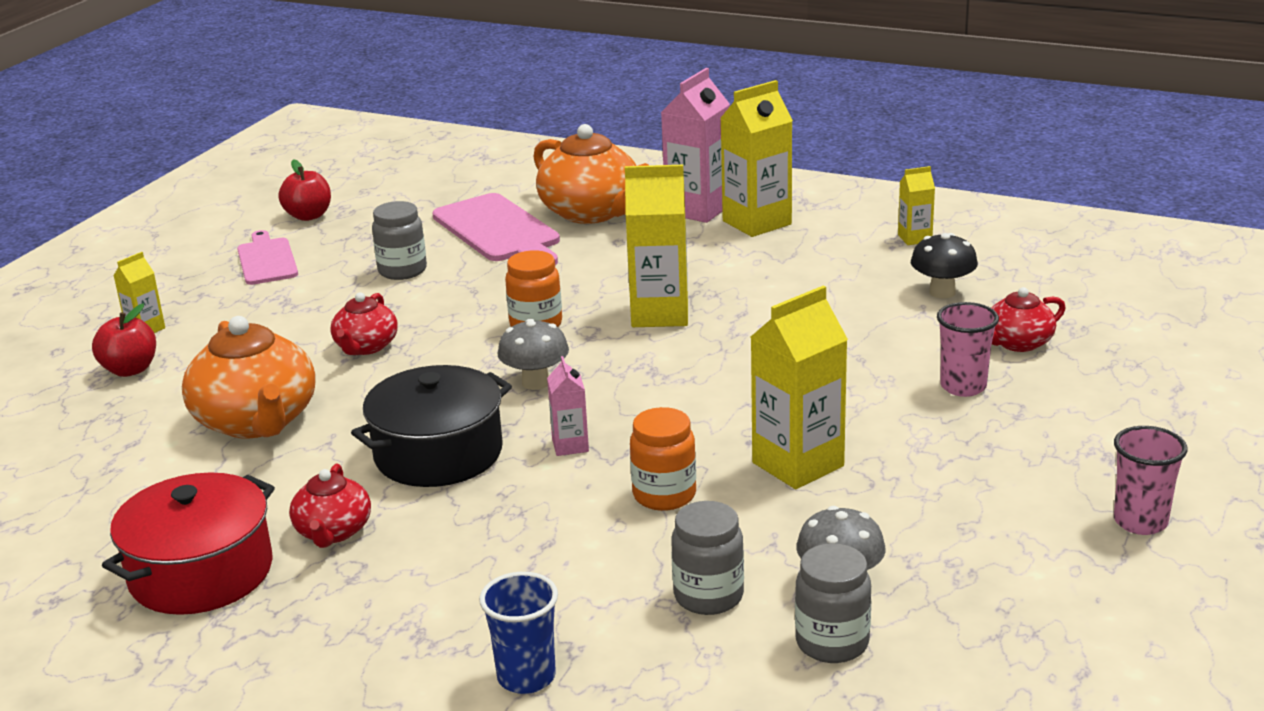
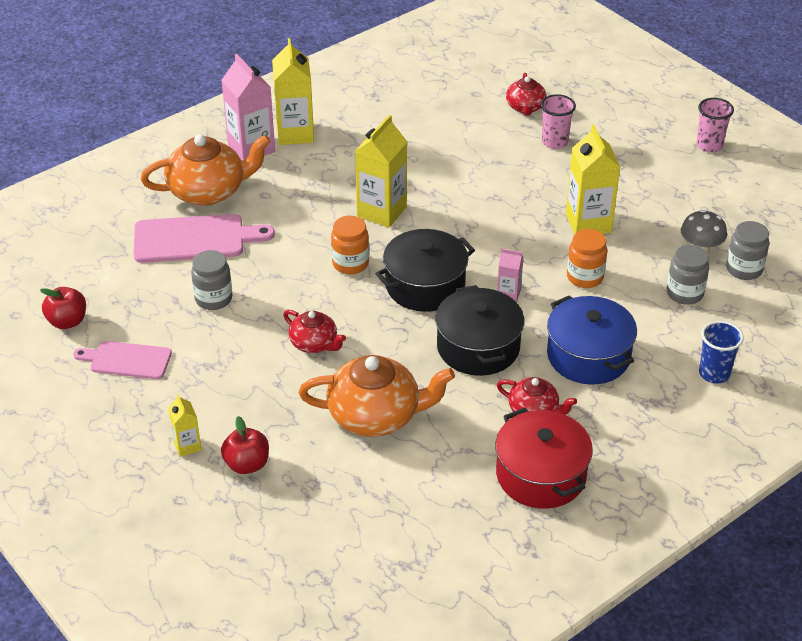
camera: 65 degrees left, 15 degrees up
grey mushroom [497,319,569,390] -> black pot [375,229,475,312]
yellow carton [898,166,935,245] -> none
black mushroom [911,233,978,298] -> none
none -> blue pot [547,295,637,385]

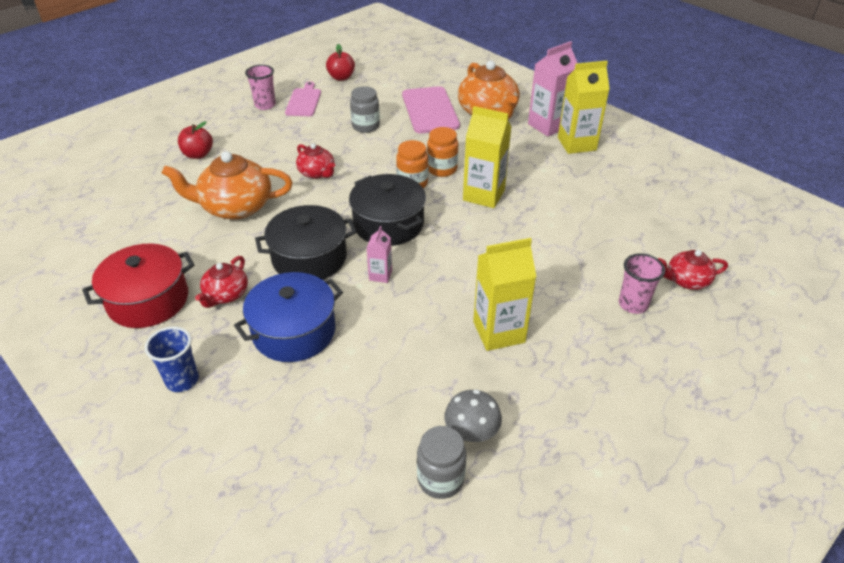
camera: 85 degrees right, 0 degrees up
yellow carton [168,394,201,457] -> none
red teapot [283,310,346,353] -> red teapot turned 75 degrees counterclockwise [296,143,335,179]
orange teapot [299,355,455,437] -> orange teapot turned 90 degrees clockwise [162,151,293,219]
orange jar [567,229,607,288] -> orange jar moved to [427,127,458,177]
grey jar [667,245,709,305] -> none
pink cup [696,98,734,153] -> pink cup moved to [245,65,276,110]
blue cup [699,321,744,384] -> blue cup moved to [145,326,199,392]

